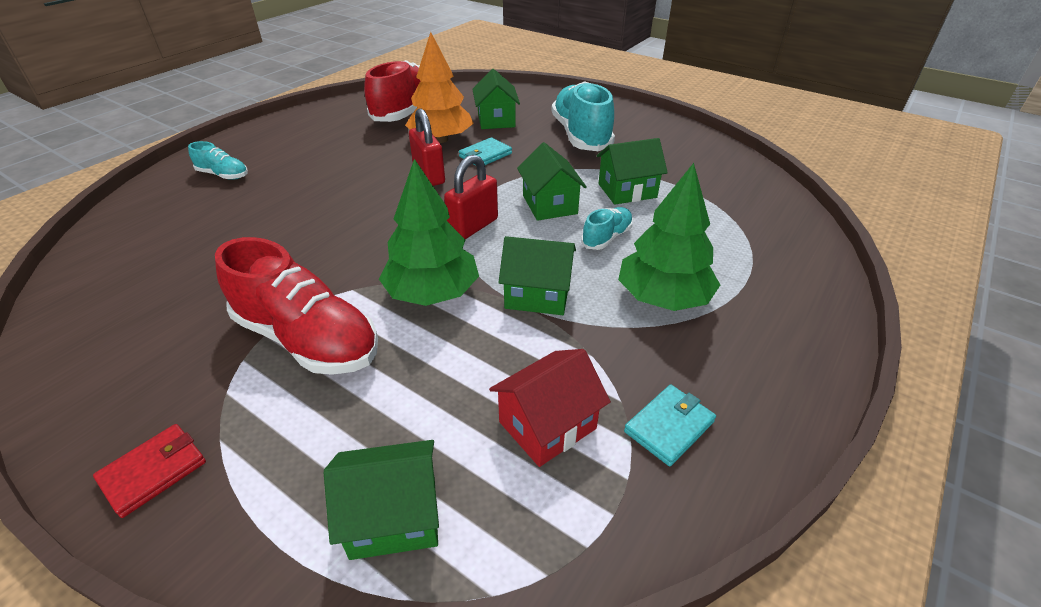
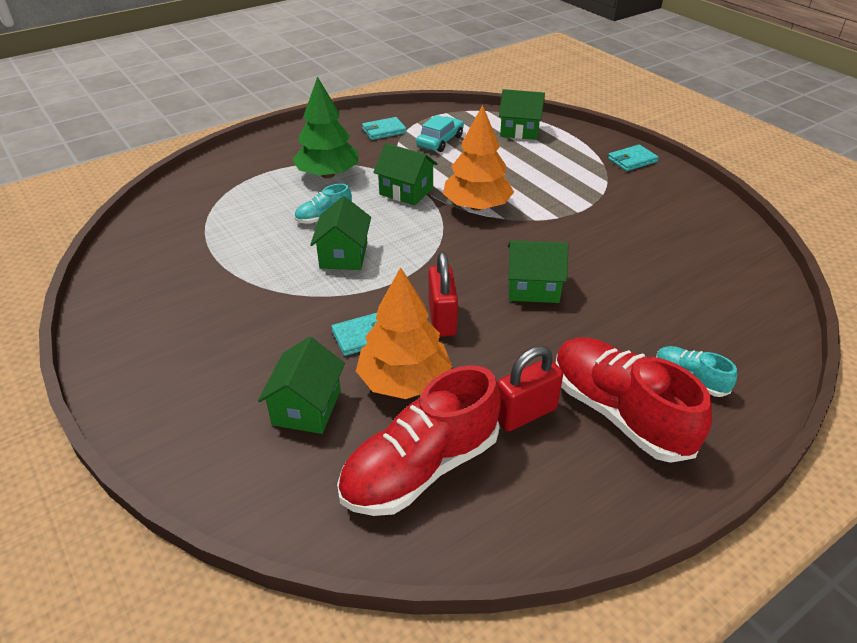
camera: 160 degrees left, 0 degrees up
red wallet [93,424,206,518] -> turquoise wallet [608,145,659,171]
red shoe [215,237,378,375] -> red shoe moved to [556,337,712,463]
green tree [379,159,479,306] -> orange tree [443,105,514,211]
red padlock [444,155,498,239] -> red padlock moved to [497,346,563,432]
red house [489,349,611,467] -> turquoise car [416,115,464,152]
turquoise shoe [551,81,615,151] -> none
green house [597,138,668,205] -> green house moved to [508,240,568,303]

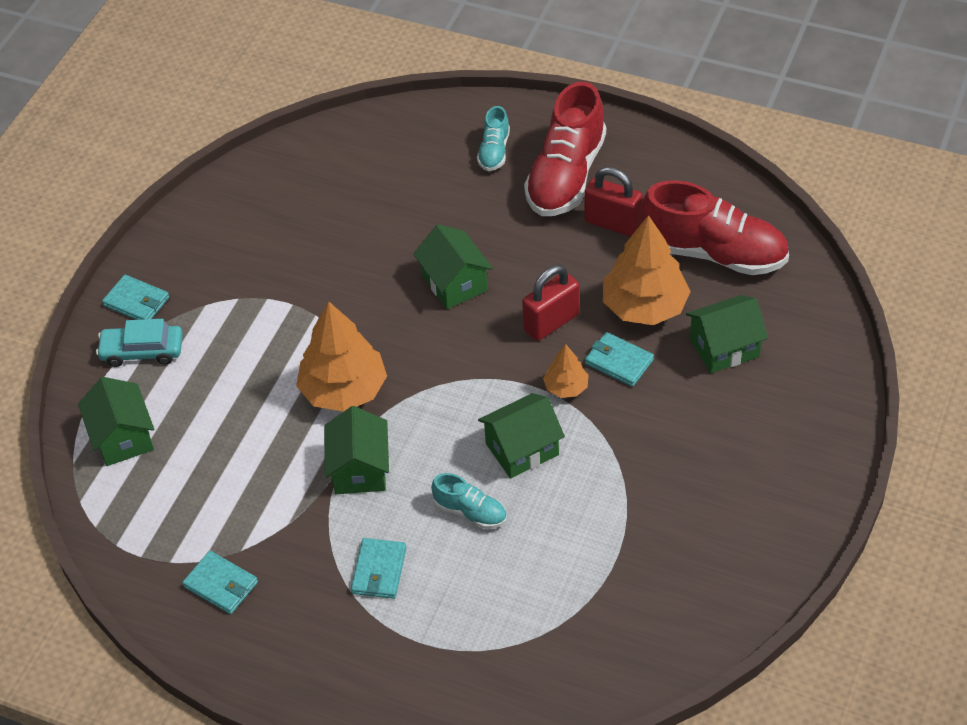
camera: 120 degrees left, 10 degrees up
green tree [292,76,358,178] -> turquoise wallet [351,538,407,599]
turquoise car [416,115,464,152] -> turquoise car moved to [96,319,183,367]
none -> orange tree [543,344,589,398]

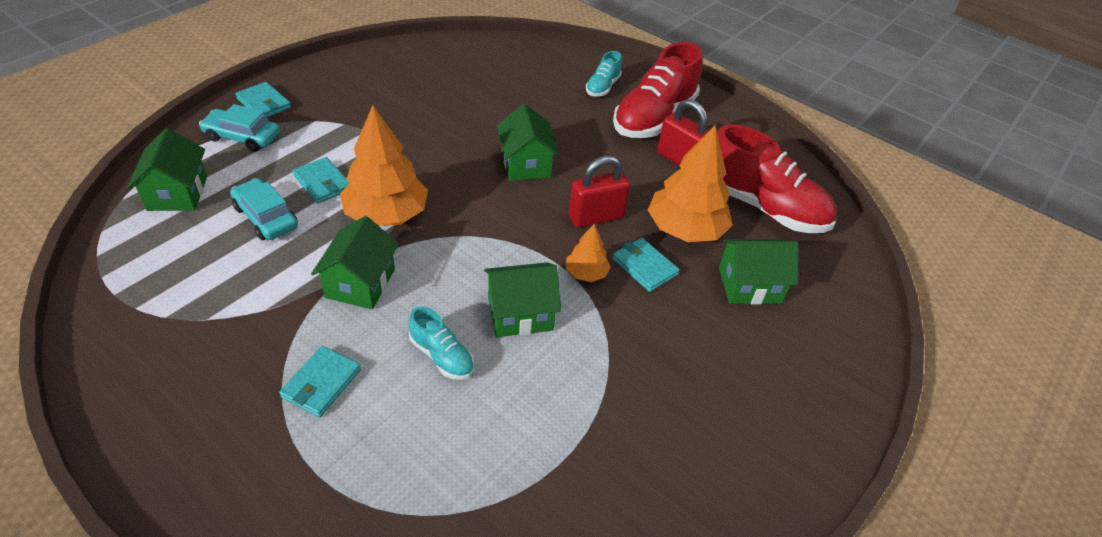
camera: 10 degrees right, 5 degrees down
turquoise wallet [182,551,258,614] -> turquoise wallet moved to [293,157,349,204]
none -> turquoise car [230,178,298,240]

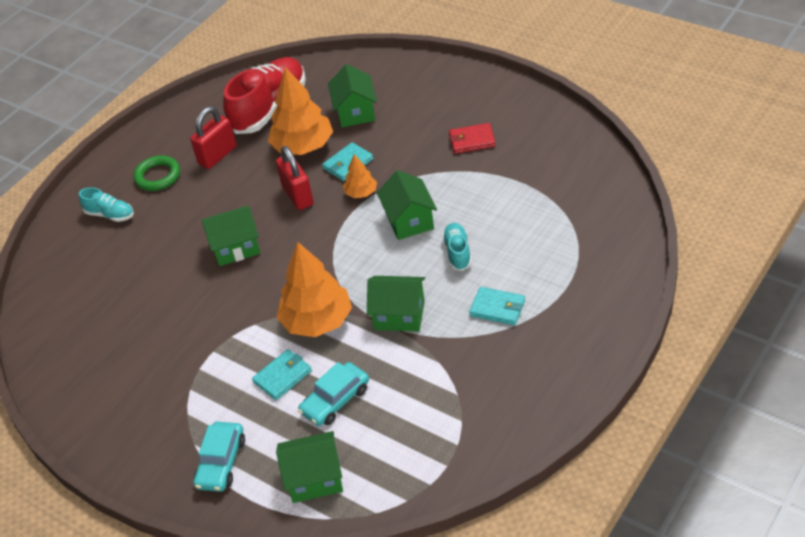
camera: 85 degrees left, 0 degrees up
turquoise wallet [236,82,291,117] -> none
turquoise shoe [408,307,474,380] -> turquoise shoe turned 45 degrees counterclockwise [442,223,472,271]
red shoe [613,42,703,138] -> green ring [133,155,180,191]
none -> red wallet [449,123,496,154]

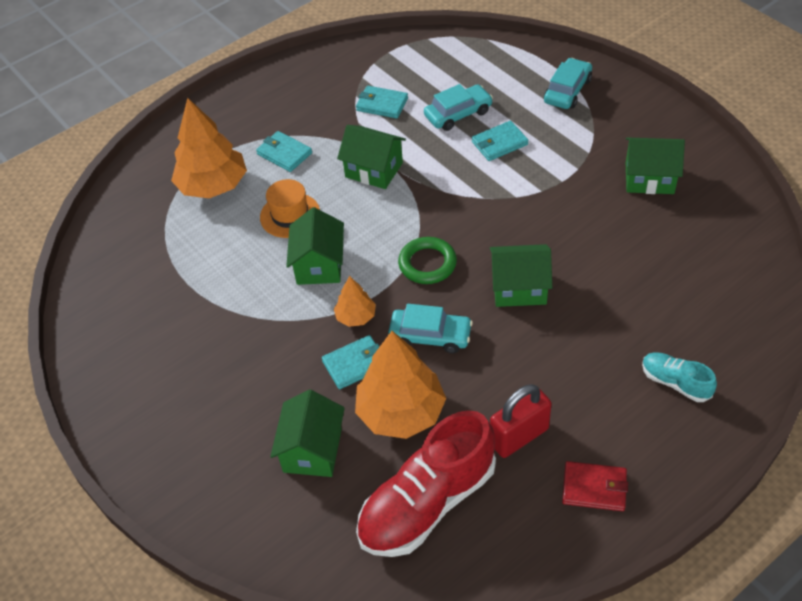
camera: 165 degrees left, 5 degrees up
green ring [133,155,180,191] -> green ring moved to [398,237,457,284]
red padlock [276,146,314,210] -> turquoise car [388,304,473,353]
green house [276,431,343,503] -> green house moved to [626,137,685,194]
orange tree [277,242,352,337] -> orange tree moved to [171,98,247,198]
turquoise shoe [442,223,472,271] -> orange hat [260,179,320,238]
red wallet [449,123,496,154] -> red wallet moved to [562,461,628,511]
none -> turquoise wallet [356,86,408,119]

